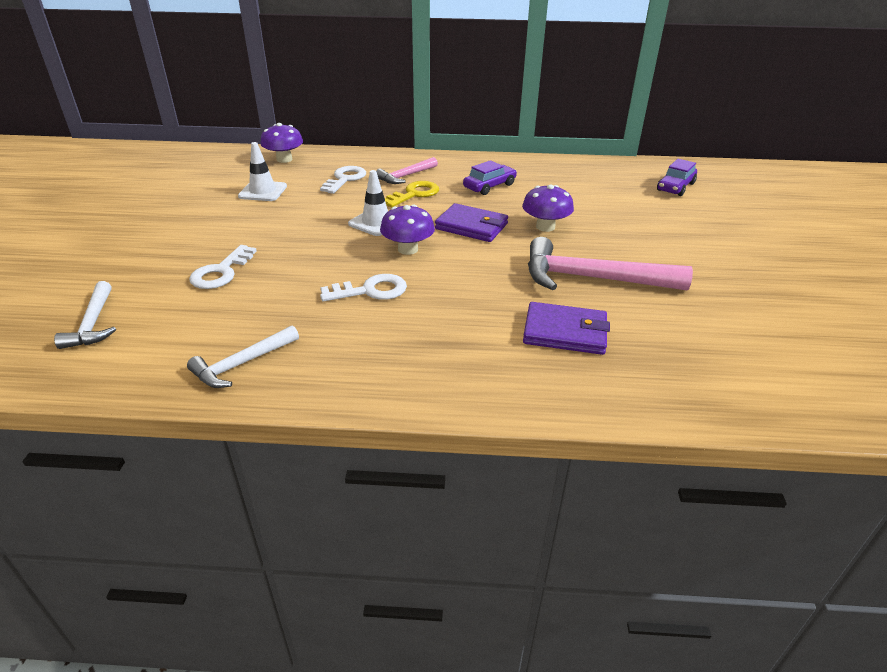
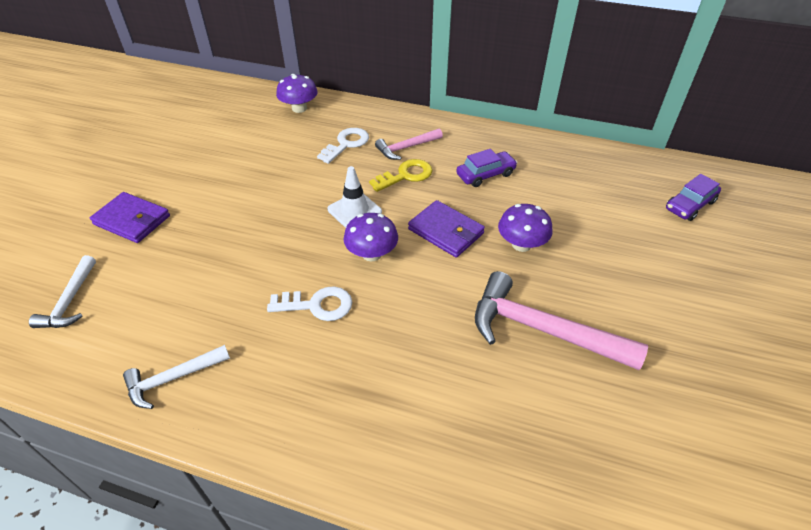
camera: 15 degrees right, 10 degrees up
white key [189,245,257,289] -> none
white traffic cone [238,142,287,201] -> none
purple wallet [523,302,610,355] -> purple wallet moved to [90,192,170,243]

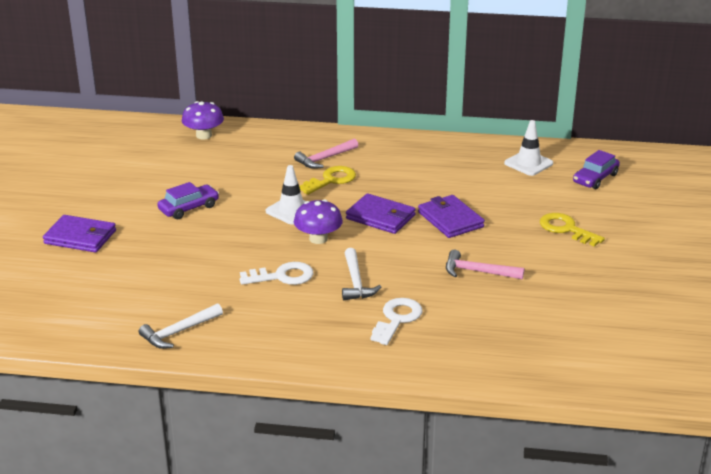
camera: 10 degrees left, 15 degrees down
white hammer [29,255,96,328] -> white hammer moved to [342,248,381,300]
white key [317,128,369,164] -> white key moved to [370,298,423,345]
purple car [456,149,518,187] -> purple car moved to [157,182,219,219]
pink hammer [475,271,648,370] -> pink hammer [446,250,524,280], size x0.56
purple mushroom [498,204,553,252] -> purple wallet [418,195,485,238]
none -> white traffic cone [504,120,553,176]
none -> yellow key [540,213,605,247]

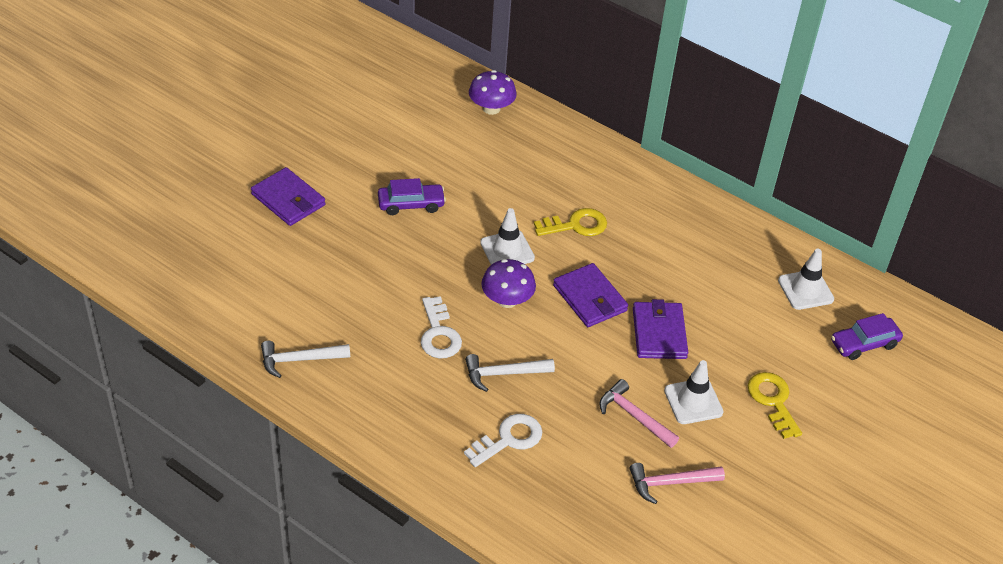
camera: 25 degrees right, 15 degrees up
white key [240,262,314,285] -> white key turned 60 degrees clockwise [421,296,462,359]
pink hammer [294,139,358,169] -> pink hammer moved to [630,463,725,504]
white hammer [342,248,381,300] -> white hammer turned 60 degrees clockwise [465,354,555,392]
none -> white traffic cone [664,360,723,424]

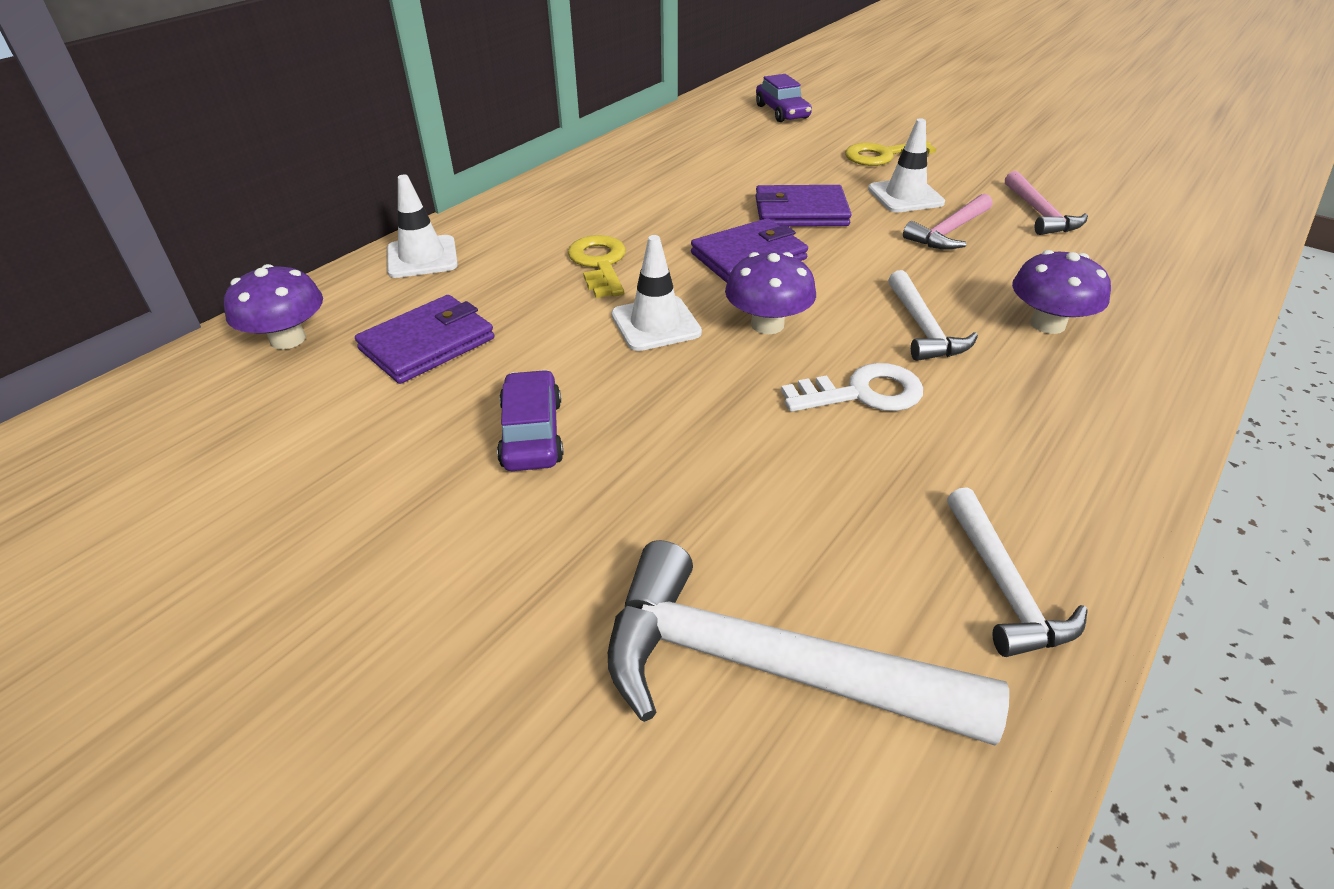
camera: 85 degrees left, 5 degrees down
purple wallet [251,167,325,226] -> purple wallet moved to [355,295,494,384]
white key [464,414,542,467] -> purple mushroom [1012,250,1111,334]
white traffic cone [778,249,834,310] -> white traffic cone moved to [387,175,458,278]
none -> white hammer [608,540,1009,746]

